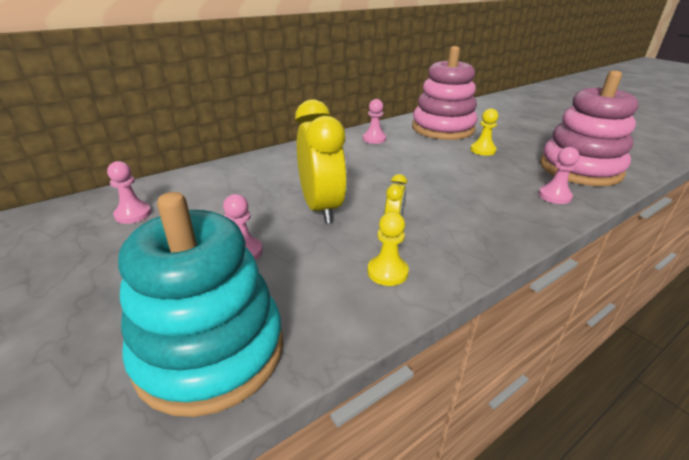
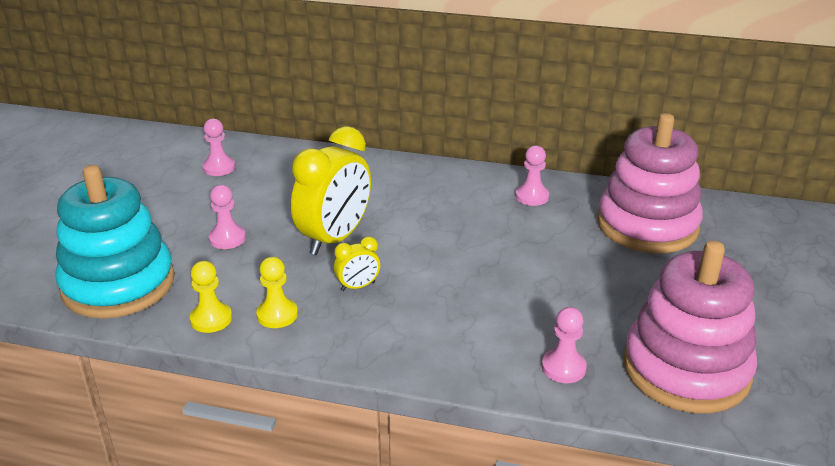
camera: 50 degrees right, 0 degrees up
yellow pawn [470,108,498,156] -> yellow pawn moved to [190,261,232,333]

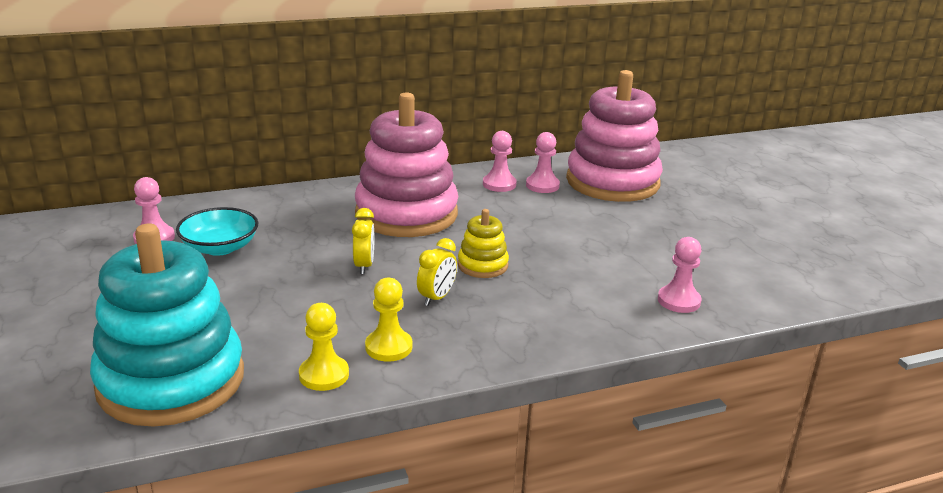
camera: 35 degrees left, 5 degrees down
pink pawn [209,185,246,249] -> pink pawn moved to [526,132,560,193]
yellow clock [291,126,371,255] -> yellow clock [352,208,374,274], size x0.46
pink stacking toy [623,241,757,413] -> pink stacking toy moved to [355,92,458,237]
none -> turquoise bowl [176,207,258,256]
none -> yellow stacking toy [458,209,509,278]

